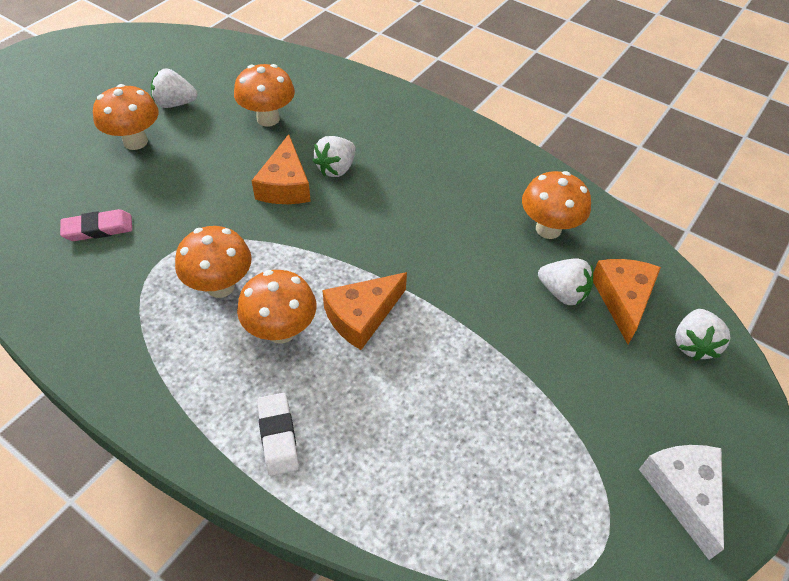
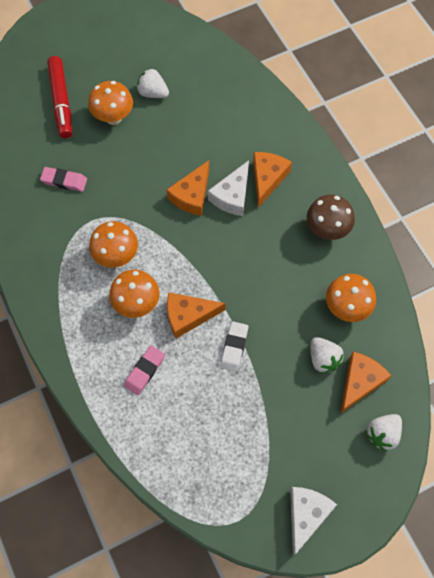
camera: 30 degrees right, 15 degrees up
orange mushroom [234,64,295,127] -> none
white eraser [257,393,299,476] -> white eraser moved to [220,321,248,372]
white strawberry [313,136,356,177] -> white cheese [208,160,249,216]
none -> red marker [47,56,72,138]
none -> pink eraser [124,346,165,395]
none -> orange cheese [253,152,292,208]
none -> brown mushroom [307,194,355,240]

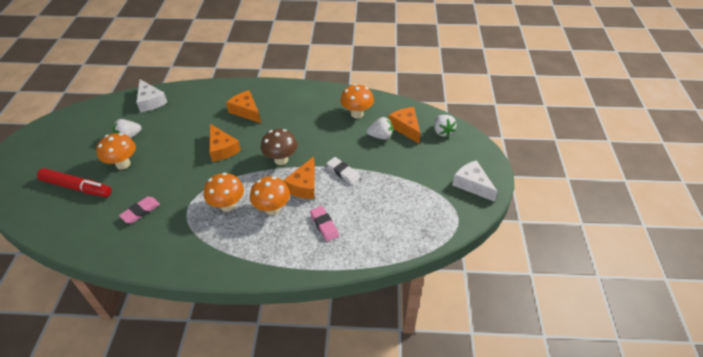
camera: 60 degrees left, 20 degrees down
white cheese [208,160,249,216] -> white cheese moved to [136,79,168,112]
brown mushroom [307,194,355,240] -> brown mushroom moved to [261,129,297,165]

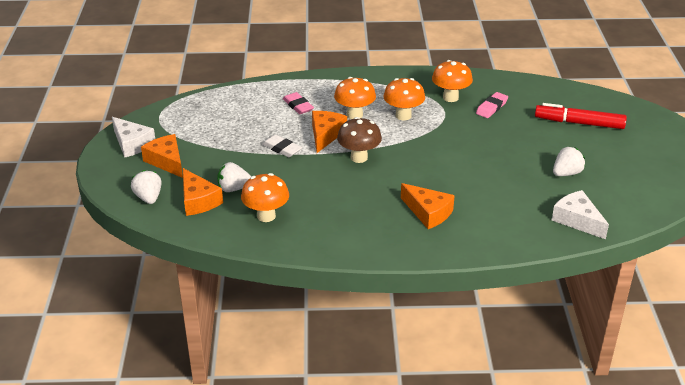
camera: 175 degrees right, 10 degrees down
orange mushroom [97,133,136,170] -> orange mushroom moved to [432,60,473,102]
orange cheese [209,124,241,162] -> orange cheese moved to [141,134,183,178]

